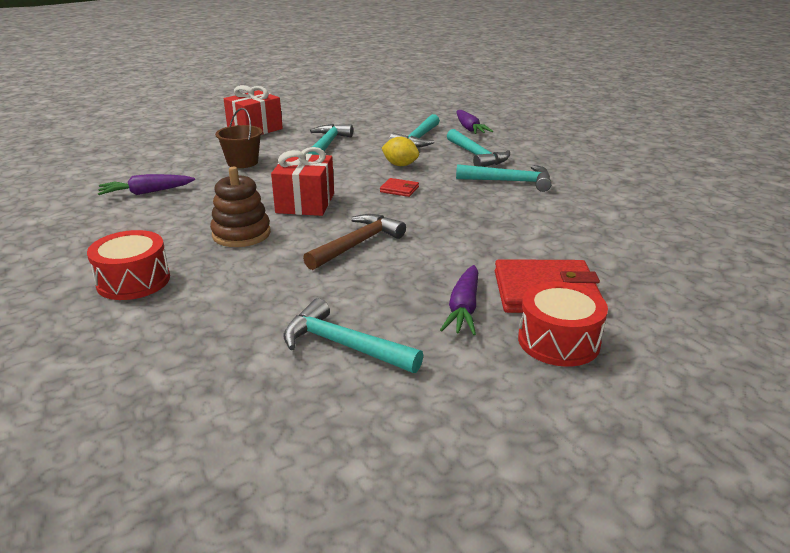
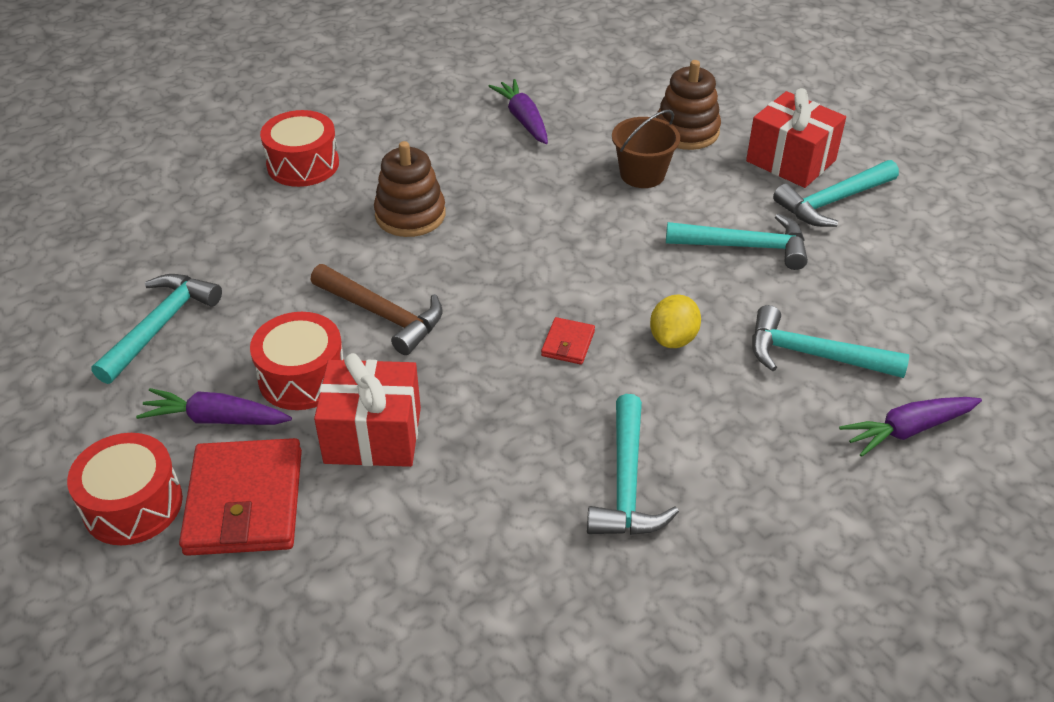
camera: 85 degrees right, 15 degrees up
red gift [271,147,334,216] -> red gift moved to [314,353,421,467]
turquoise hammer [447,129,510,167] -> turquoise hammer moved to [773,160,899,227]
none -> red drum [250,312,344,410]
none -> brown stacking toy [656,60,721,150]

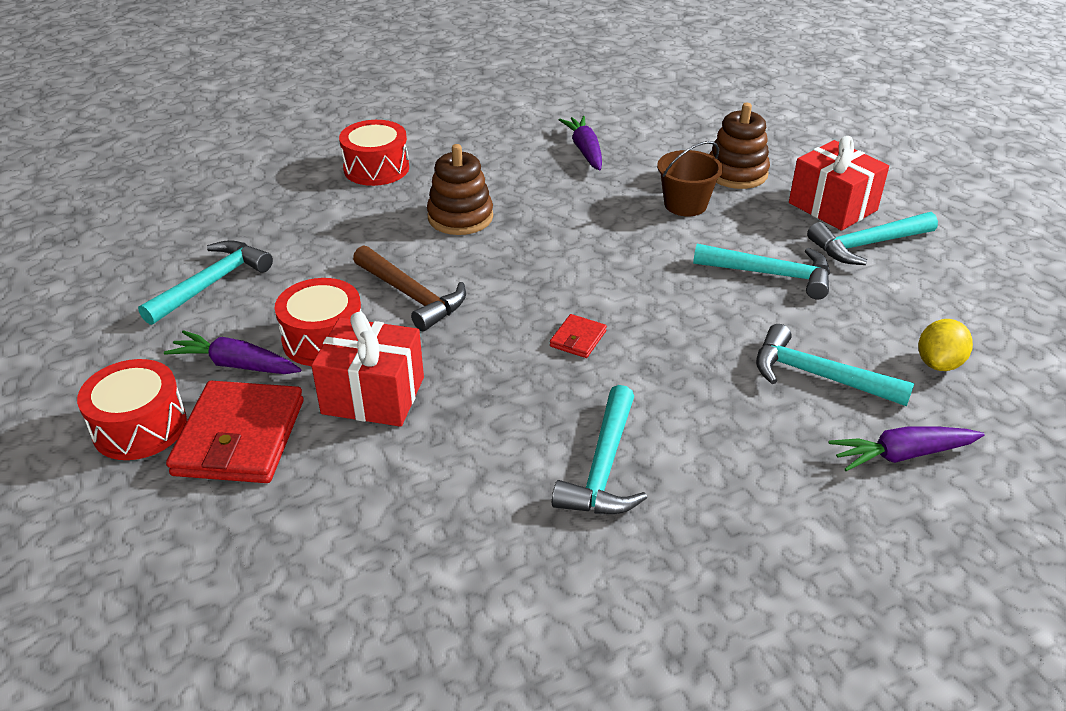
camera: 10 degrees right, 5 degrees down
yellow lemon [650,295,701,348] -> yellow lemon moved to [918,319,973,371]

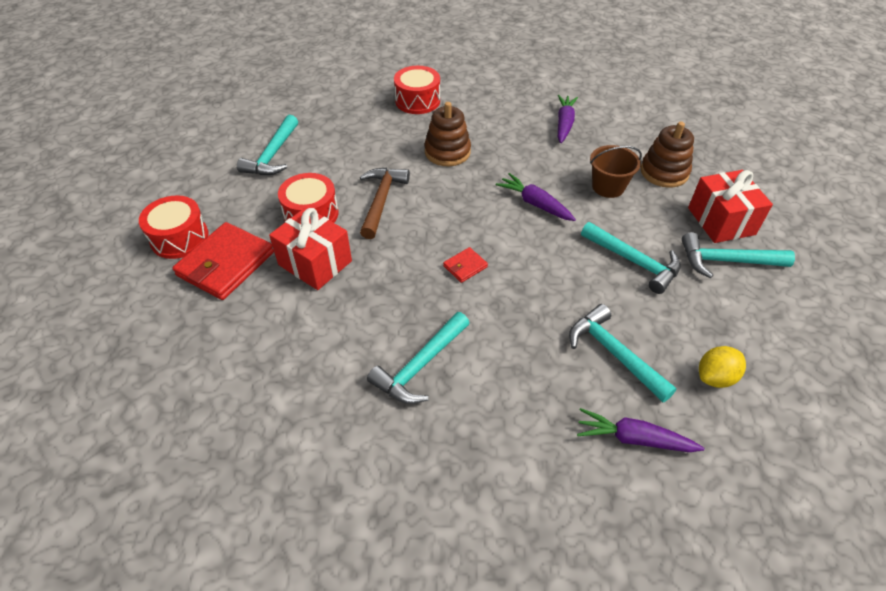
camera: 25 degrees right, 10 degrees up
turquoise hammer [138,240,273,325] -> turquoise hammer turned 135 degrees clockwise [237,115,298,175]
purple carrot [164,330,301,374] -> purple carrot moved to [496,173,576,221]
brown hammer [353,245,466,331] -> brown hammer turned 150 degrees counterclockwise [360,168,410,239]

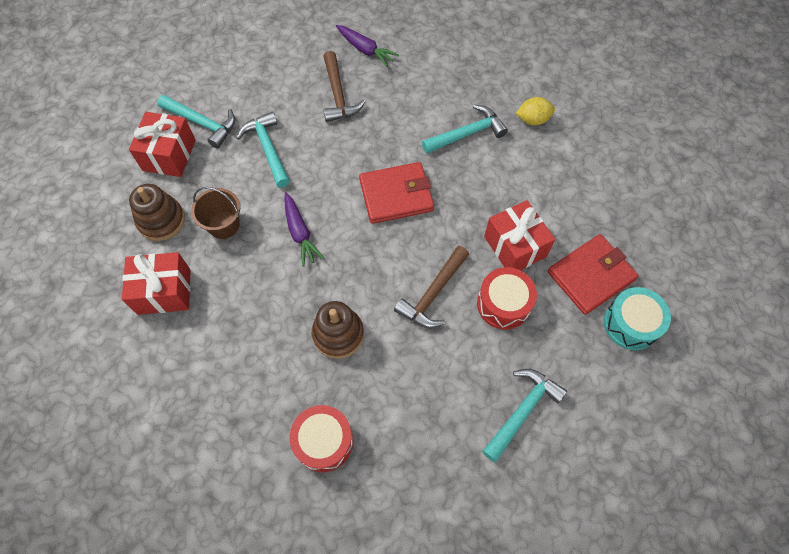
camera: 155 degrees left, 15 degrees up
red drum [139,195,209,259] -> turquoise drum [604,287,671,350]
red wallet [443,247,488,283] -> red wallet [359,162,434,224], size x2.18
purple carrot [558,95,578,143] -> none
turquoise hammer [569,304,677,402] -> brown hammer [323,51,365,122]
yellow lemon [699,346,746,388] -> yellow lemon moved to [516,97,555,125]
none -> red gift [122,252,191,315]

